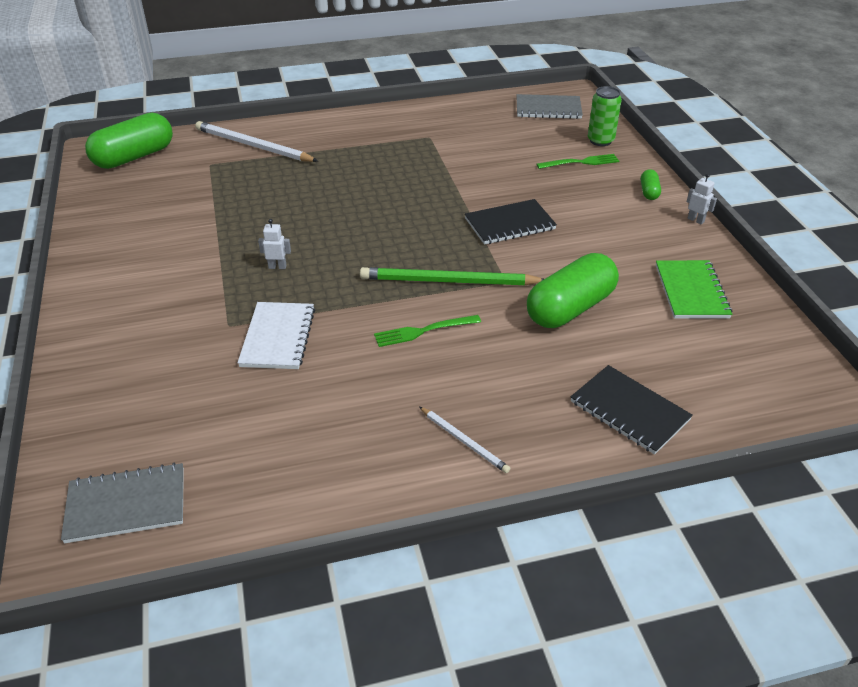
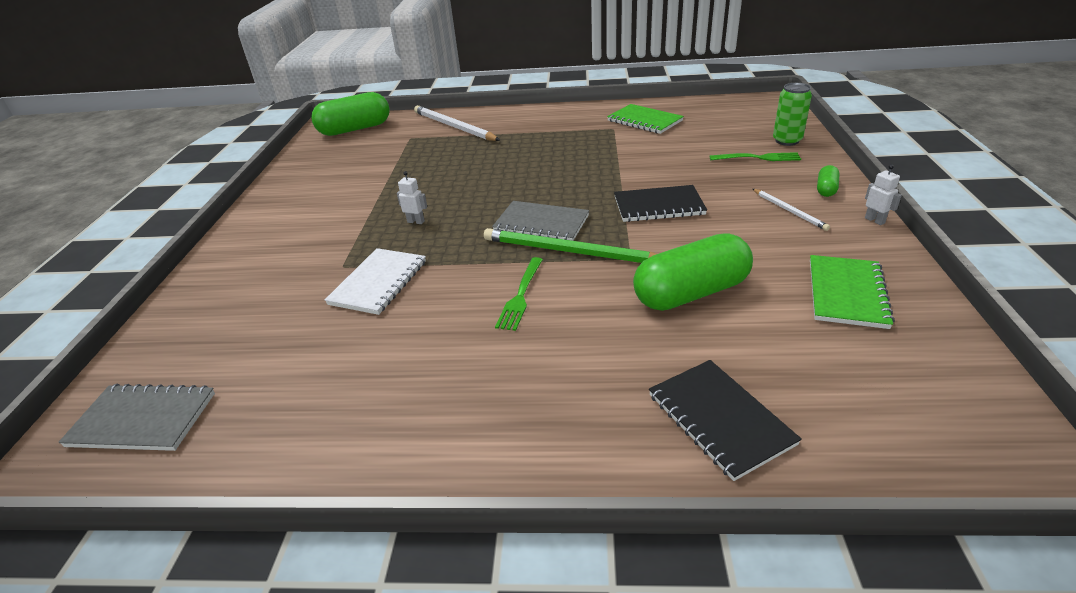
camera: 20 degrees right, 5 degrees down
green fork [374,315,481,347] -> green fork turned 75 degrees counterclockwise [495,257,543,331]
white pencil [420,407,510,473] -> white pencil moved to [753,189,830,231]
grey notebook [516,94,583,119] -> grey notebook moved to [492,201,589,241]
none -> green notebook [607,104,684,134]

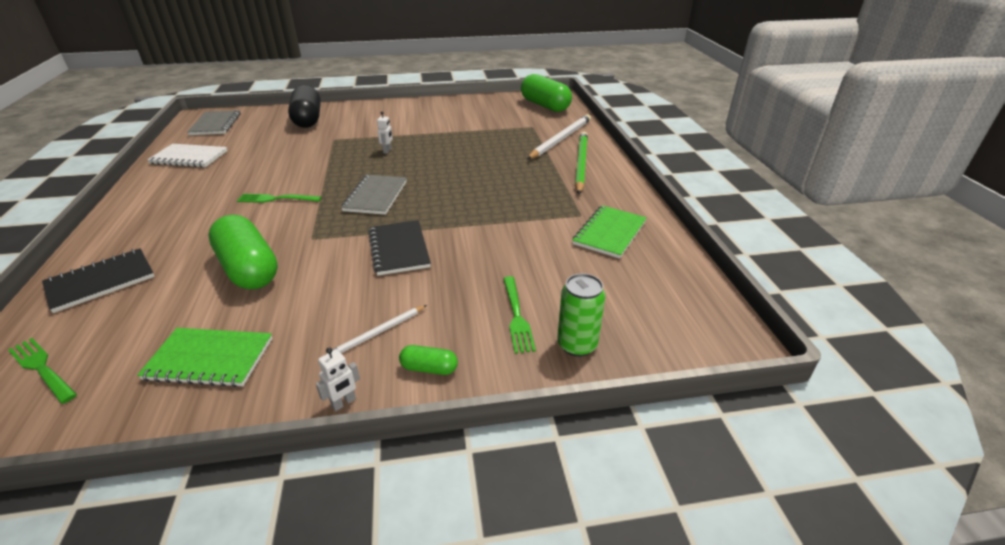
camera: 75 degrees right, 0 degrees up
white notebook [325,248,426,315] -> white notebook moved to [147,144,227,168]
green pencil [484,228,656,263] -> green pencil moved to [575,132,588,194]
none -> green fork [8,338,77,404]
none -> black capsule [288,85,321,128]

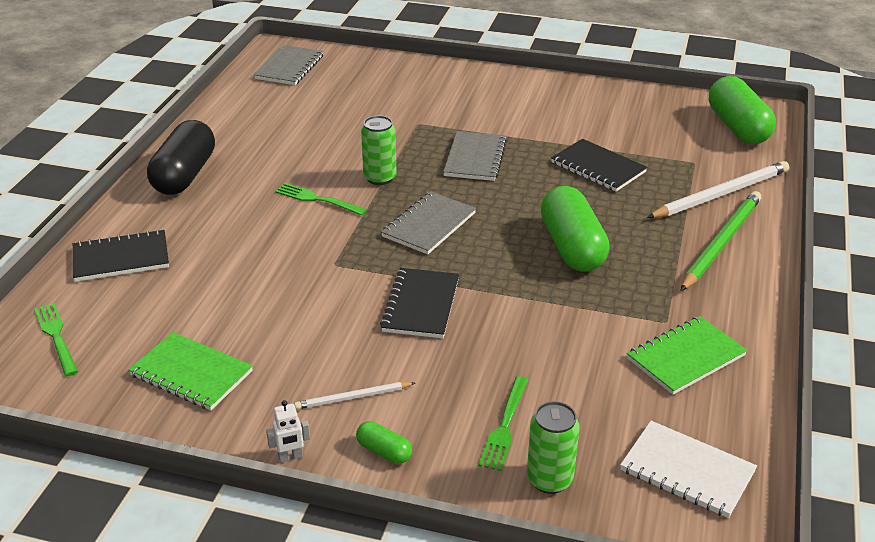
camera: 25 degrees right, 0 degrees up
white notebook [147,144,227,168] -> white notebook moved to [620,421,757,518]
green capsule [209,215,278,289] -> green capsule moved to [541,186,610,272]
black capsule [288,85,321,128] -> black capsule moved to [147,120,215,195]
white robot [377,111,393,154] -> grey notebook [443,131,507,181]
none -> green can [361,116,397,185]
none -> black notebook [551,139,648,192]

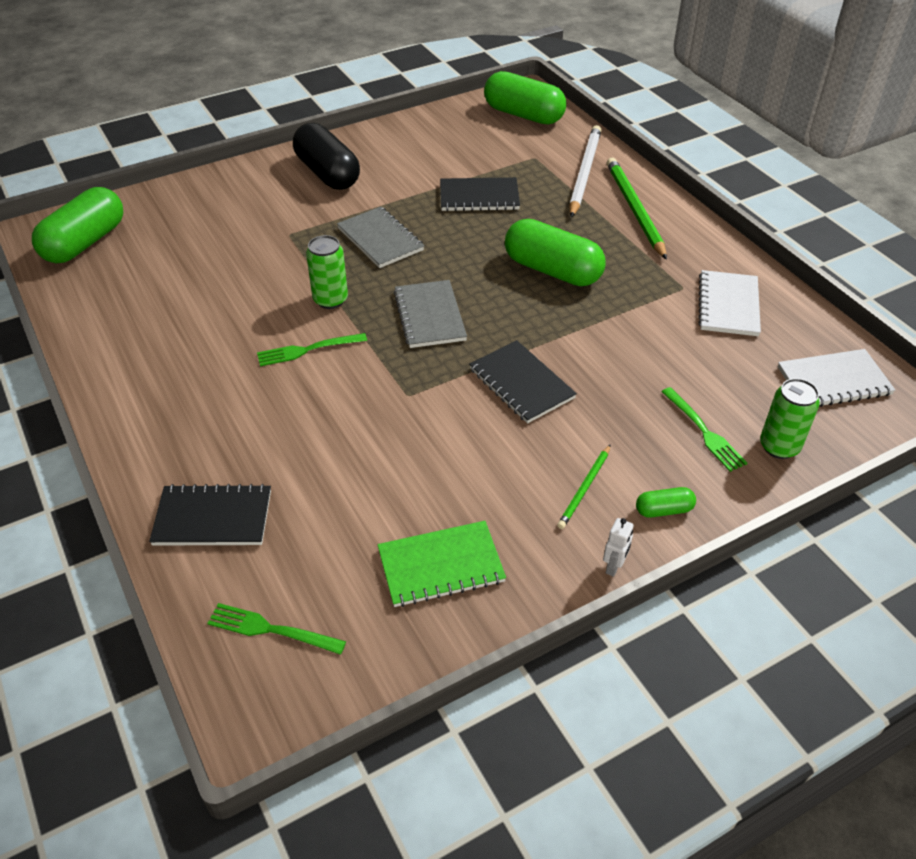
camera: 45 degrees left, 10 degrees up
black notebook [73,229,169,282] -> black notebook turned 60 degrees clockwise [149,484,271,546]
black capsule [147,120,215,195] -> black capsule moved to [293,123,360,190]
grey notebook [254,45,323,85] -> green capsule [32,187,123,263]
white pencil [294,382,415,409] -> green pencil [557,444,611,529]
green notebook [627,316,747,395] -> white notebook [698,270,761,336]

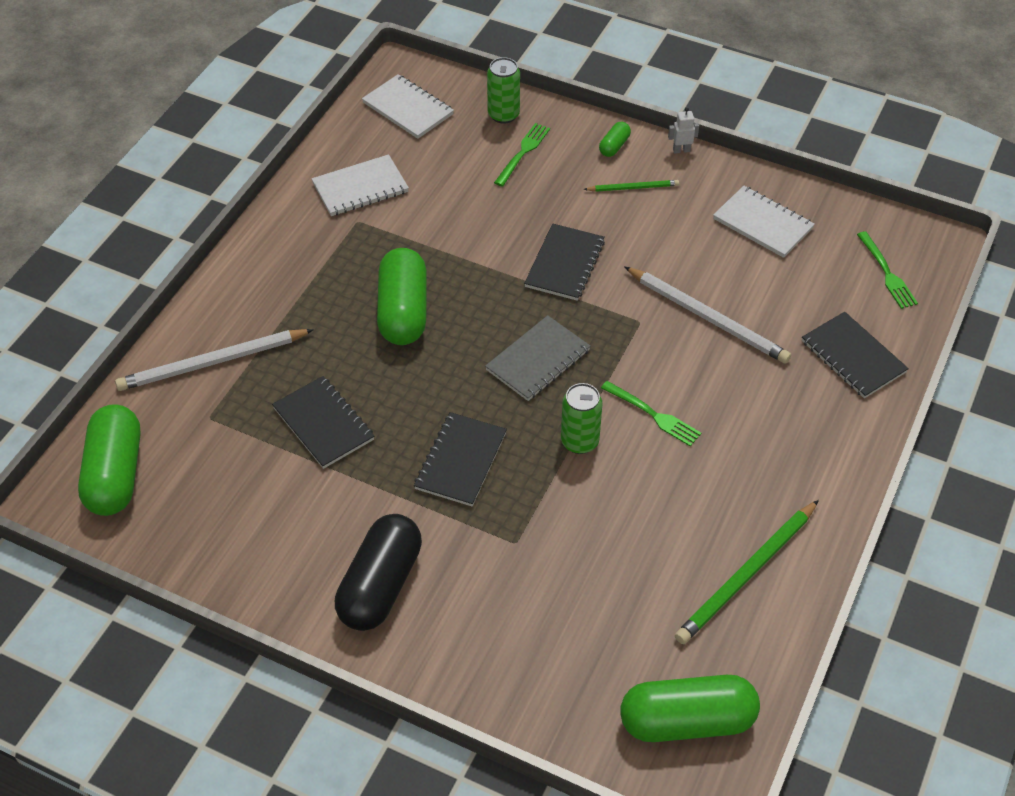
camera: 125 degrees left, 5 degrees up
grey notebook [337,207,424,268] -> black notebook [414,412,507,506]
green notebook [377,521,506,607] -> white notebook [713,186,815,258]
green pencil [607,158,667,260] -> green pencil moved to [675,500,819,644]
green capsule [636,487,696,518] -> green capsule turned 75 degrees clockwise [599,122,631,157]
none -> white pencil [624,266,791,363]

